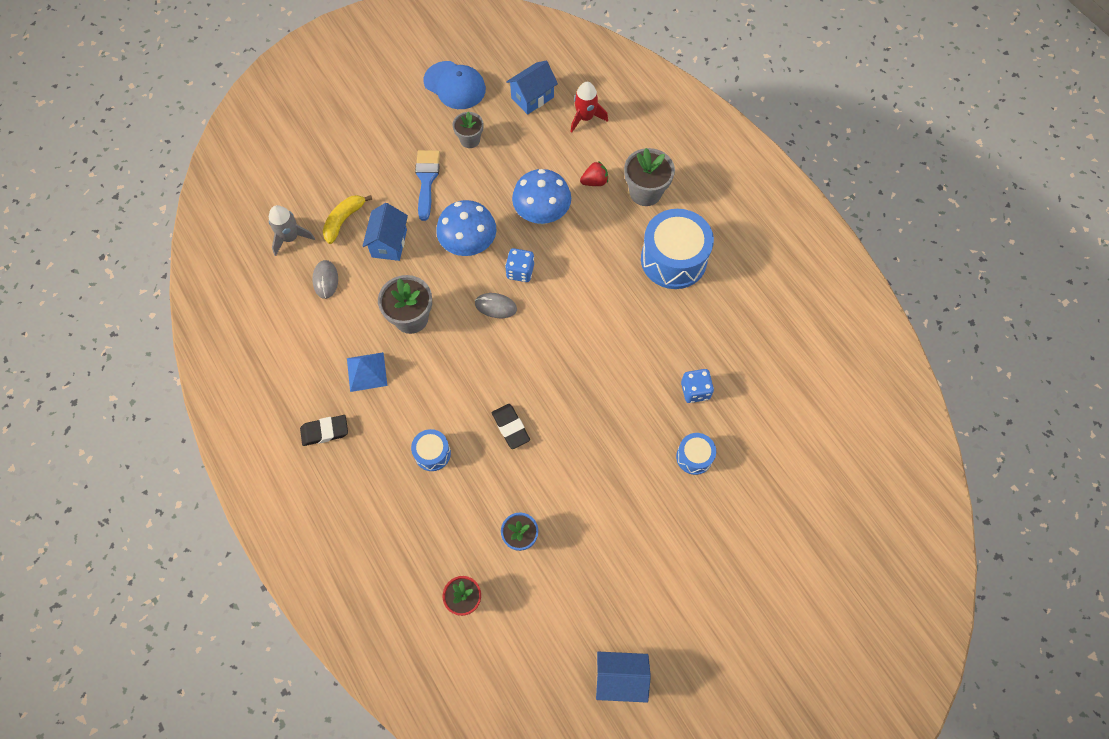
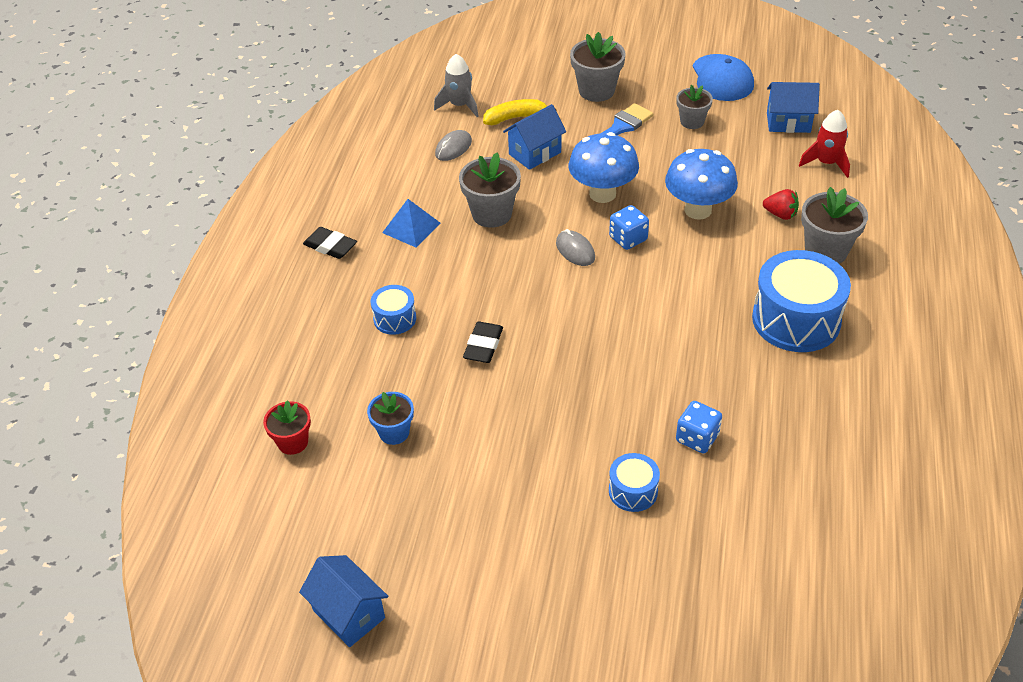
camera: 45 degrees right, 20 degrees down
none -> grey flower pot [570,32,626,102]

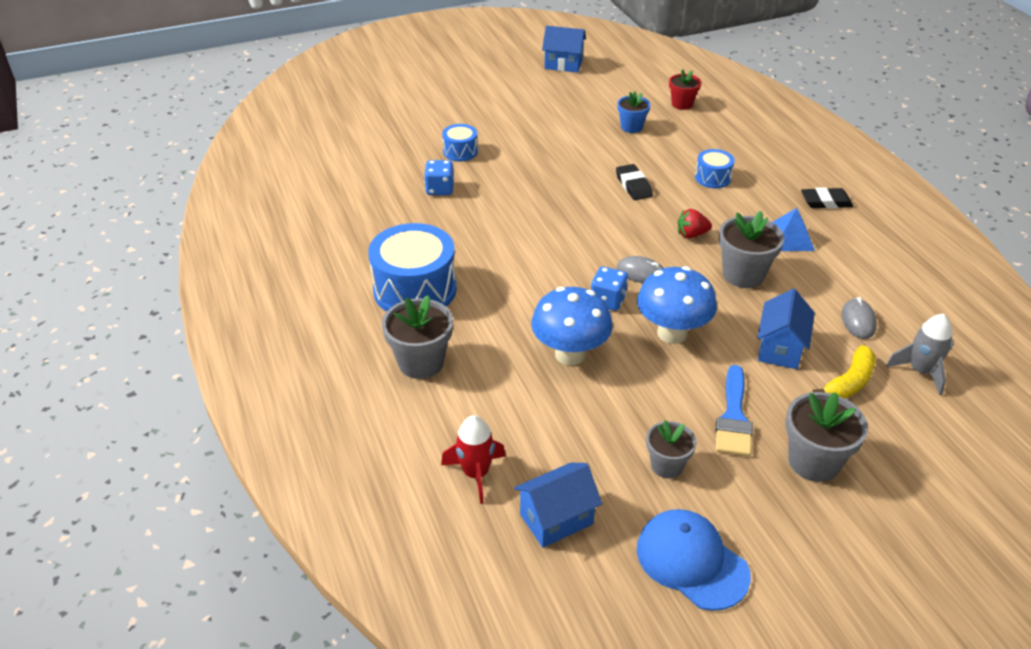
camera: 145 degrees right, 5 degrees down
red strawberry [763,189,799,220] -> red strawberry moved to [678,209,712,238]

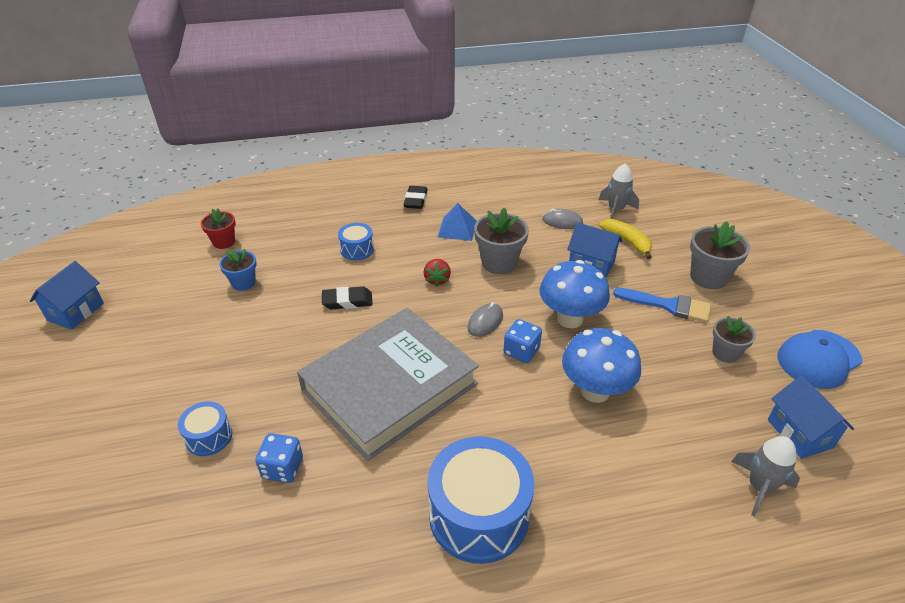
camera: 80 degrees left, 0 degrees up
grey flower pot [382,295,453,379] -> none
red rocket [441,415,506,504] -> grey rocket [731,436,800,516]
none -> grey book [297,308,479,461]

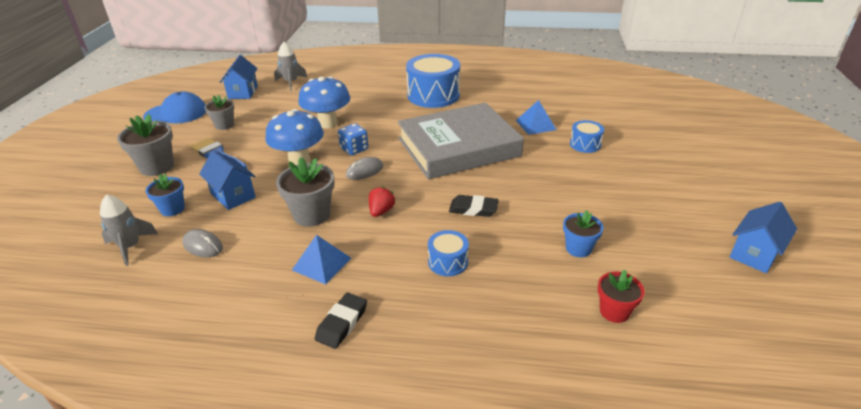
camera: 160 degrees left, 5 degrees down
blue dice [255,433,303,483] -> blue pyramid [516,100,557,135]
yellow banana [599,219,652,259] -> blue flower pot [146,174,185,216]

